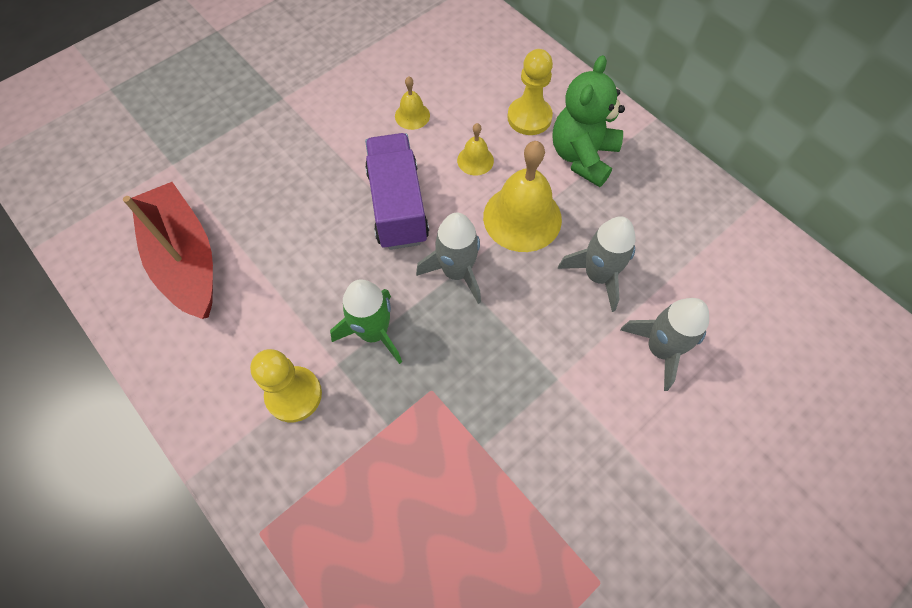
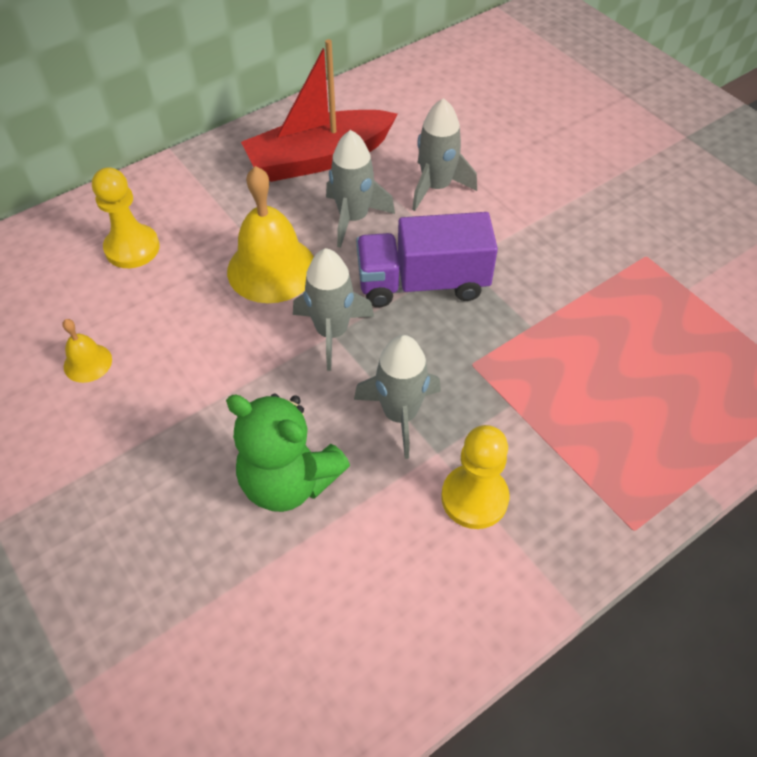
camera: 85 degrees left, 10 degrees down
red boat [123,182,213,319] -> red boat moved to [241,39,398,182]
green rocket [330,279,402,364] -> grey rocket [354,335,441,459]
purple truck [365,133,429,250] -> purple truck moved to [356,212,498,307]
yellow bell [457,123,494,175] -> none
green teddy bear [553,55,625,187] -> green teddy bear moved to [226,394,350,512]

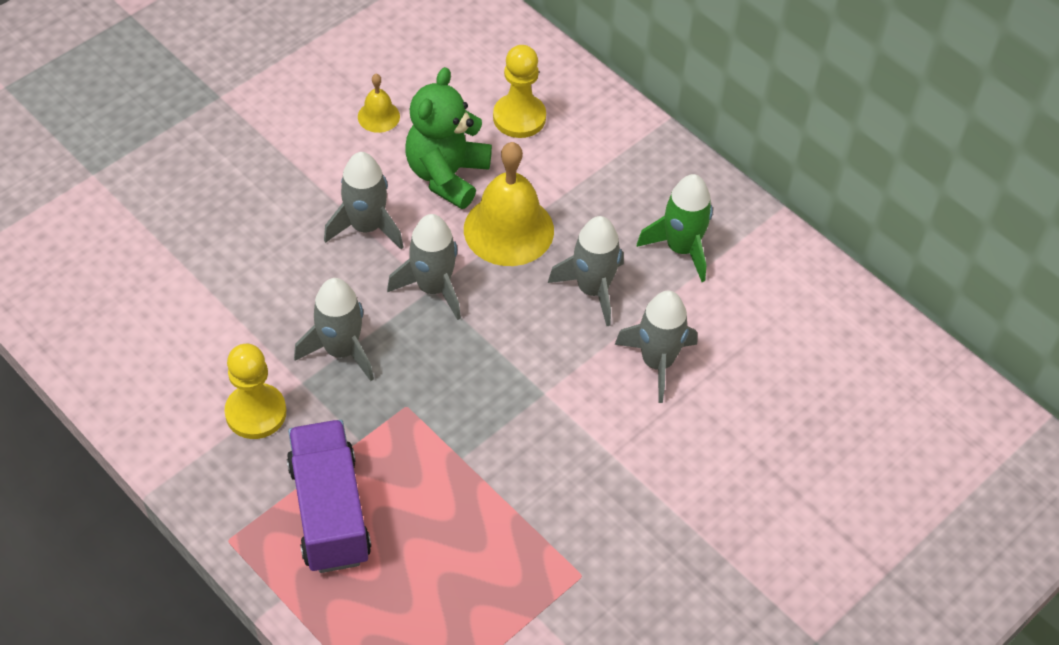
camera: 80 degrees right, 0 degrees up
green teddy bear [226,394,350,512] -> green teddy bear moved to [405,67,492,209]
red boat [241,39,398,182] -> green rocket [637,174,713,282]
purple truck [356,212,498,307] -> purple truck moved to [287,420,371,573]
none -> grey rocket [324,152,403,250]

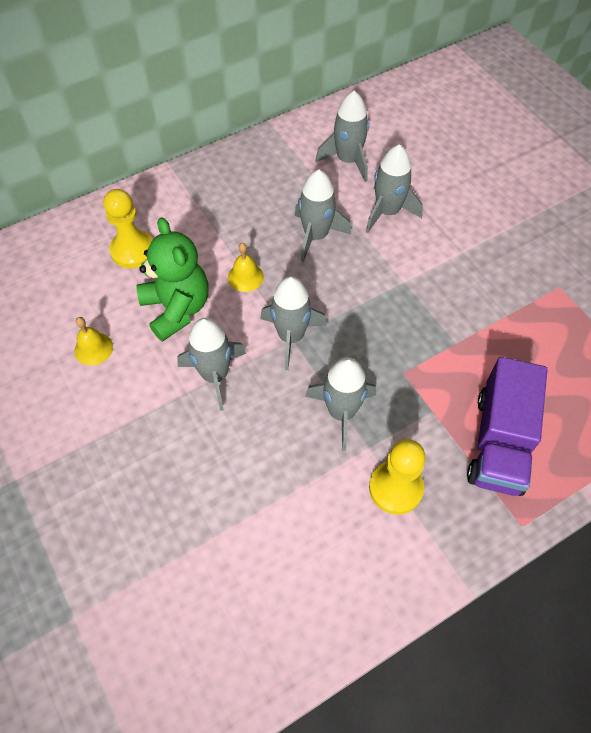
camera: 75 degrees left, 5 degrees up
purple truck [287,420,371,573] -> purple truck turned 75 degrees counterclockwise [467,357,548,496]
green teddy bear [405,67,492,209] -> green teddy bear turned 150 degrees counterclockwise [136,217,209,342]
yellow bell [464,142,554,266] -> yellow bell [228,243,264,292], size x0.49
green rocket [637,174,713,282] -> none
none -> grey rocket [315,91,369,182]

